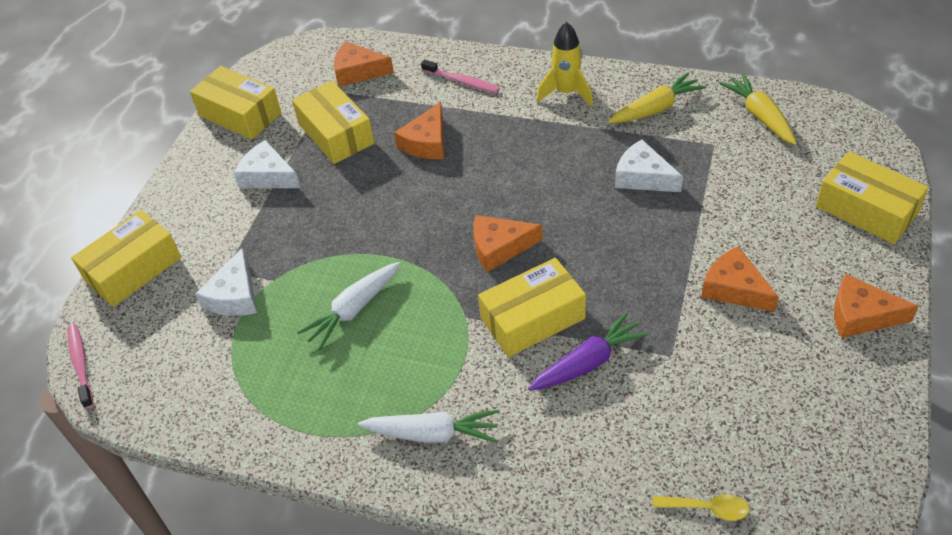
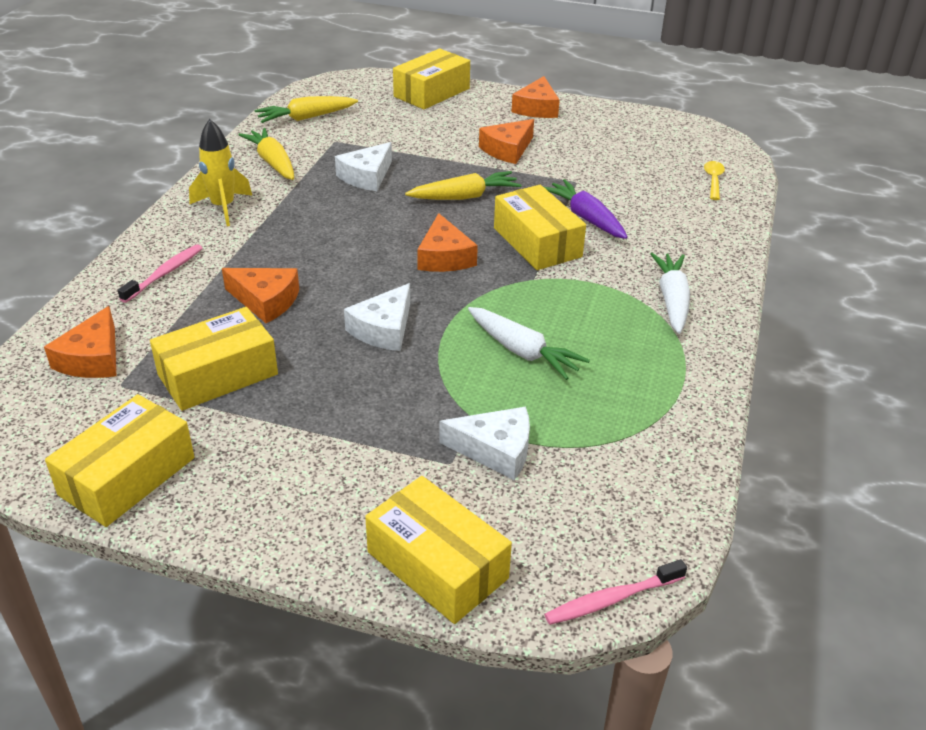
camera: 95 degrees left, 10 degrees down
white cheese [234,140,300,188] -> white cheese moved to [344,283,410,351]
none -> yellow carrot [405,171,522,200]

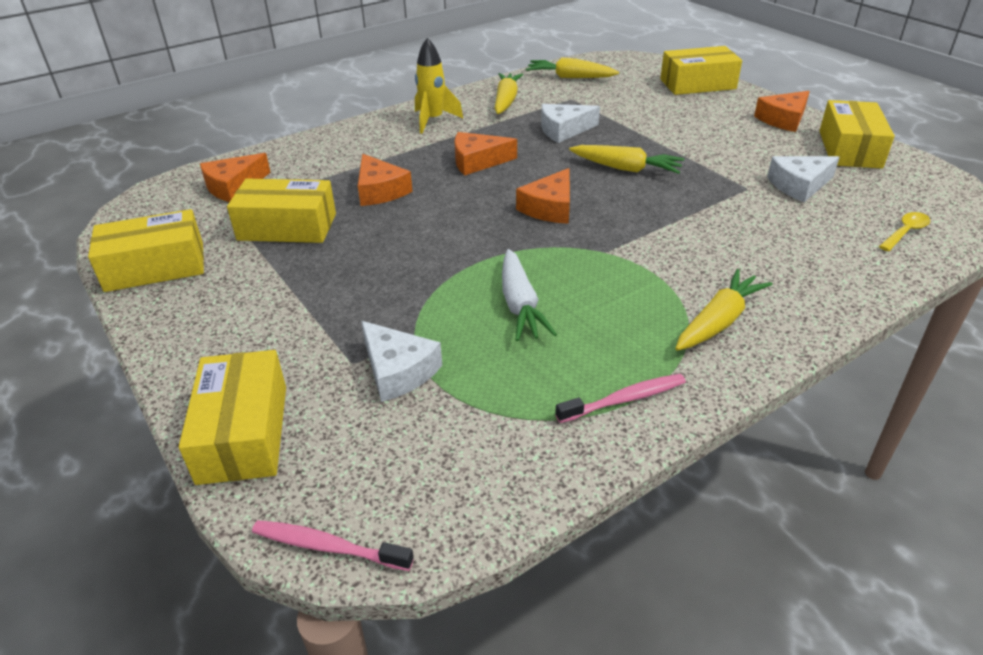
camera: 40 degrees right, 0 degrees up
pink toothbrush [118,244,202,303] -> pink toothbrush moved to [555,374,686,423]
white cheese [344,283,410,351] -> white cheese moved to [767,156,839,202]
orange cheese [479,119,534,164] -> orange cheese moved to [455,132,517,176]
yellow box [494,185,586,270] -> yellow box moved to [820,100,895,169]
purple carrot [544,179,628,239] -> none
white carrot [651,253,690,334] -> yellow carrot [675,269,773,351]

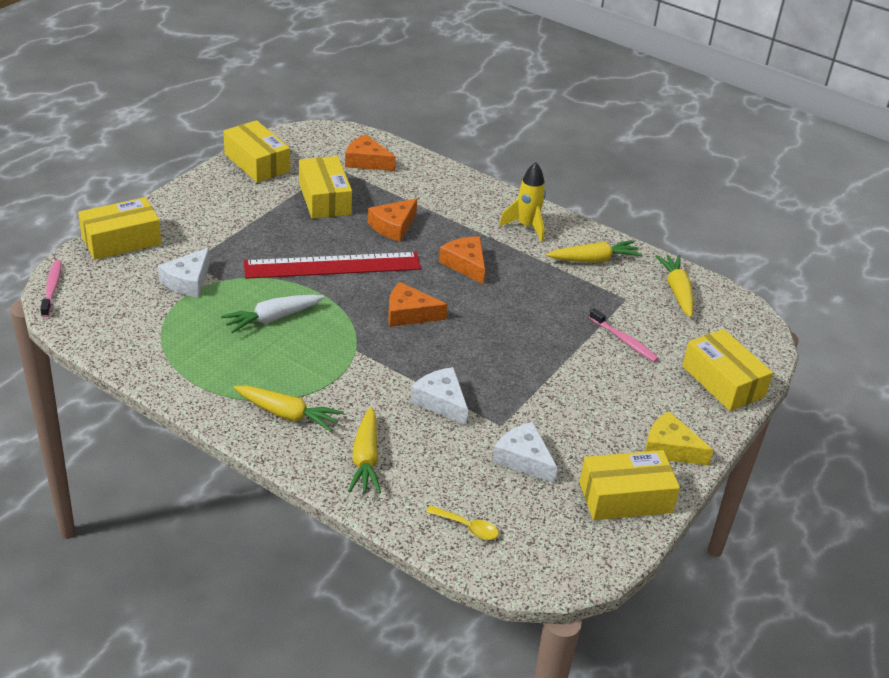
camera: 65 degrees right, 0 degrees up
white cheese [541,104,600,143] -> white cheese moved to [410,367,468,425]
pink toothbrush [555,374,686,423] -> pink toothbrush moved to [589,308,659,362]
yellow carrot [569,145,684,174] -> yellow carrot moved to [348,407,381,494]
orange cheese [754,91,810,132] -> yellow cheese [645,411,714,465]
none -> red ruler [244,252,421,279]

